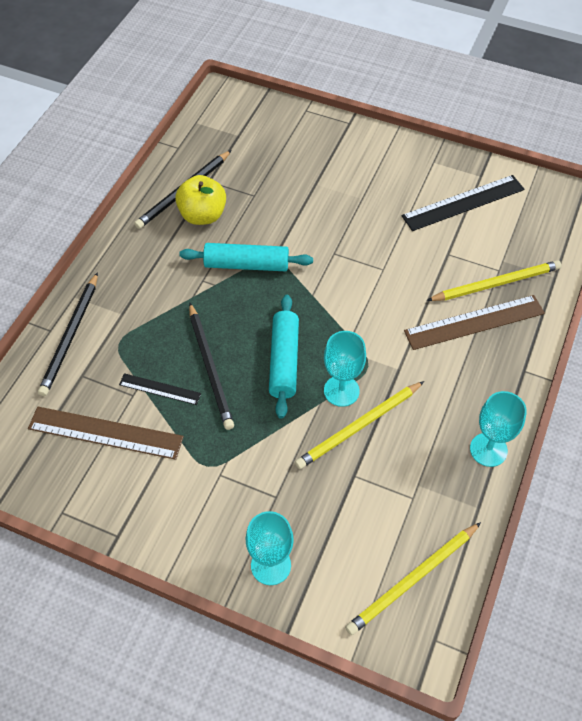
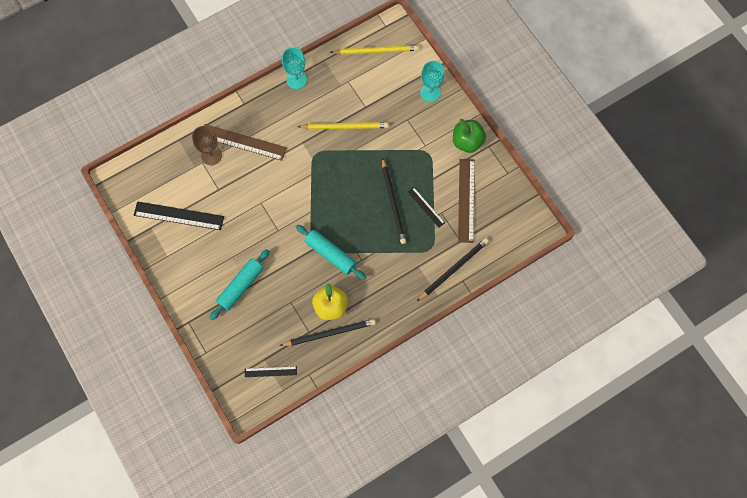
camera: 145 degrees left, 15 degrees up
brown ruler [28,407,184,460] -> brown ruler turned 45 degrees clockwise [458,159,475,243]
black pencil [189,303,234,430] -> black pencil turned 150 degrees clockwise [382,157,406,244]
turquoise rolling pin [269,295,299,419] -> turquoise rolling pin moved to [210,249,270,320]
turquoise goblet [324,331,366,407] -> none
yellow pencil [426,260,562,301] -> brown goblet [192,126,222,165]
none -> black ruler [245,366,297,377]
none -> green apple [453,119,486,153]

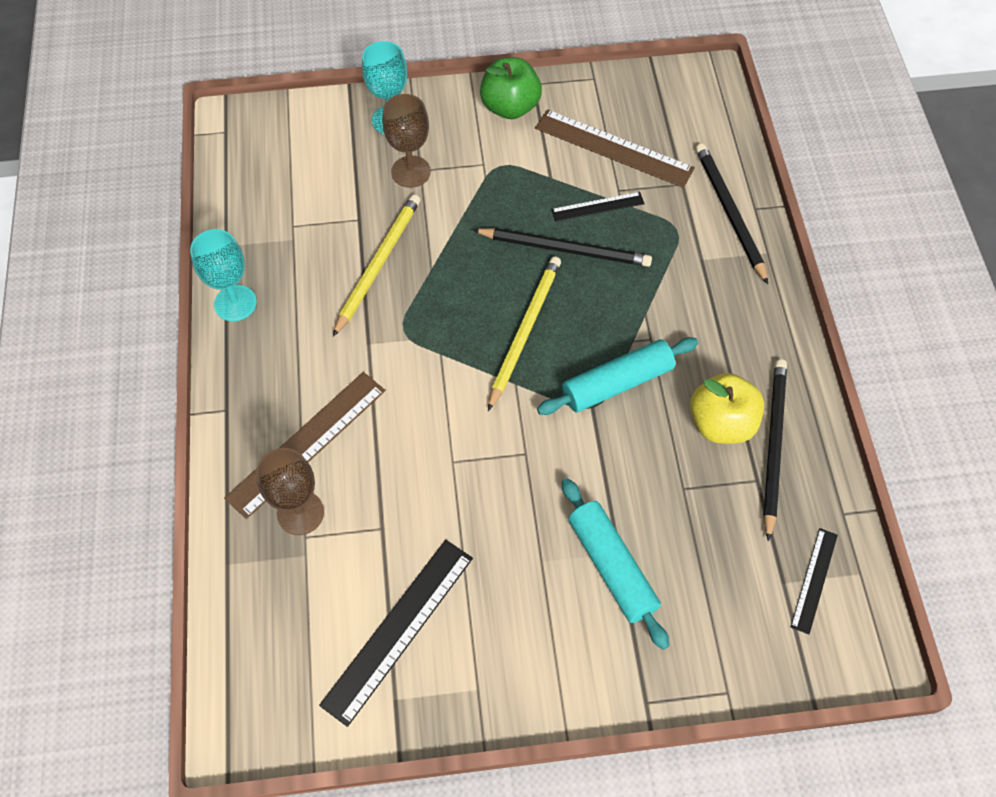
camera: 65 degrees left, 10 degrees down
yellow pencil [330,45,419,55] -> yellow pencil moved to [488,256,561,411]
none -> brown goblet [382,94,431,188]

